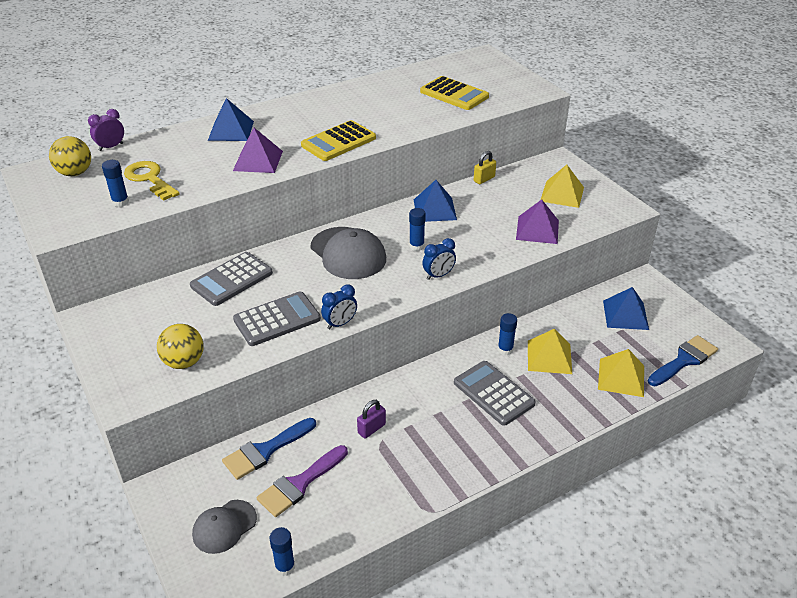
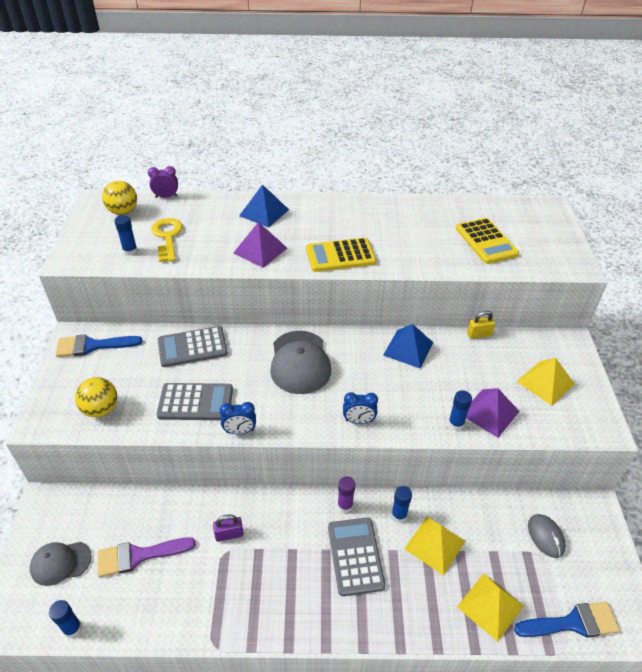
camera: 30 degrees right, 5 degrees up
blue brush [222,418,316,480] -> blue brush moved to [56,334,143,357]
blue glue stick [409,208,426,251] -> blue glue stick moved to [448,390,472,430]
blue pyramid [603,287,649,330] -> grey mouse [528,514,566,558]
none -> purple glue stick [338,476,355,513]

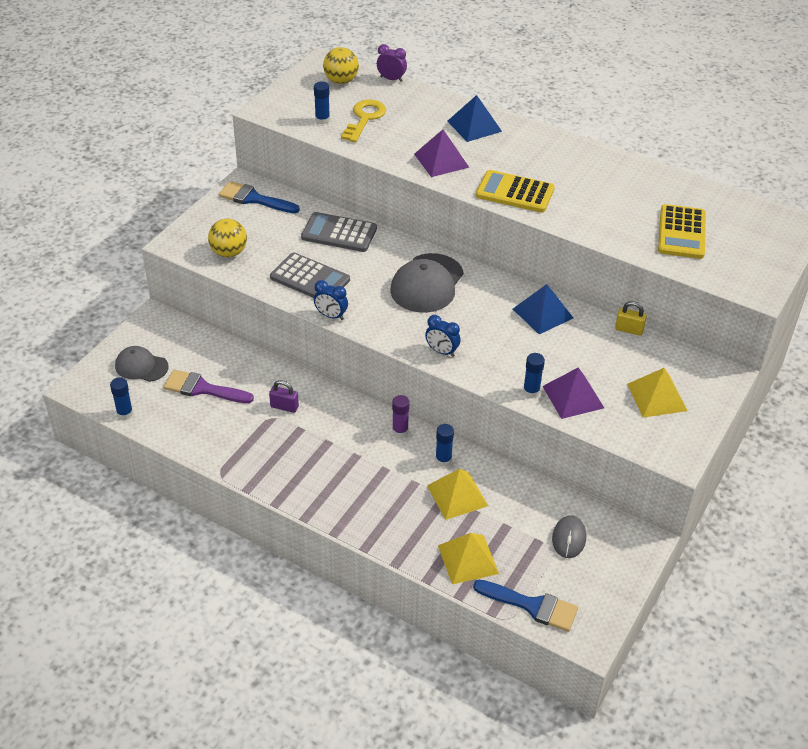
camera: 30 degrees right, 0 degrees up
grey calculator [328,517,386,596] -> none

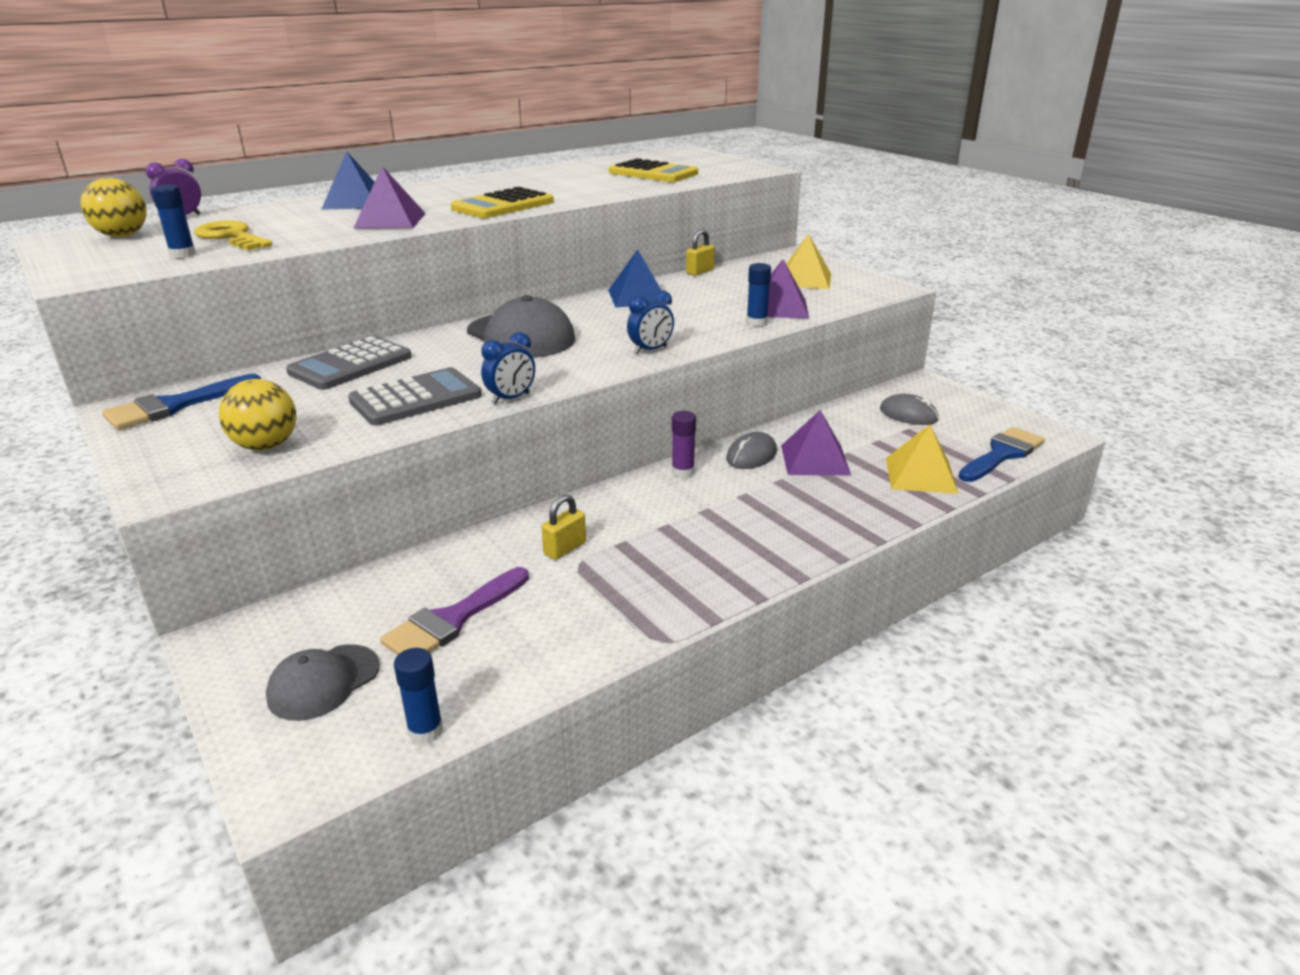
camera: 65 degrees left, 15 degrees down
purple padlock [269,380,299,413] -> yellow padlock [541,494,586,560]
yellow pyramid [427,469,488,520] -> purple pyramid [781,410,851,475]
blue glue stick [435,424,454,466] -> grey mouse [726,432,777,469]

